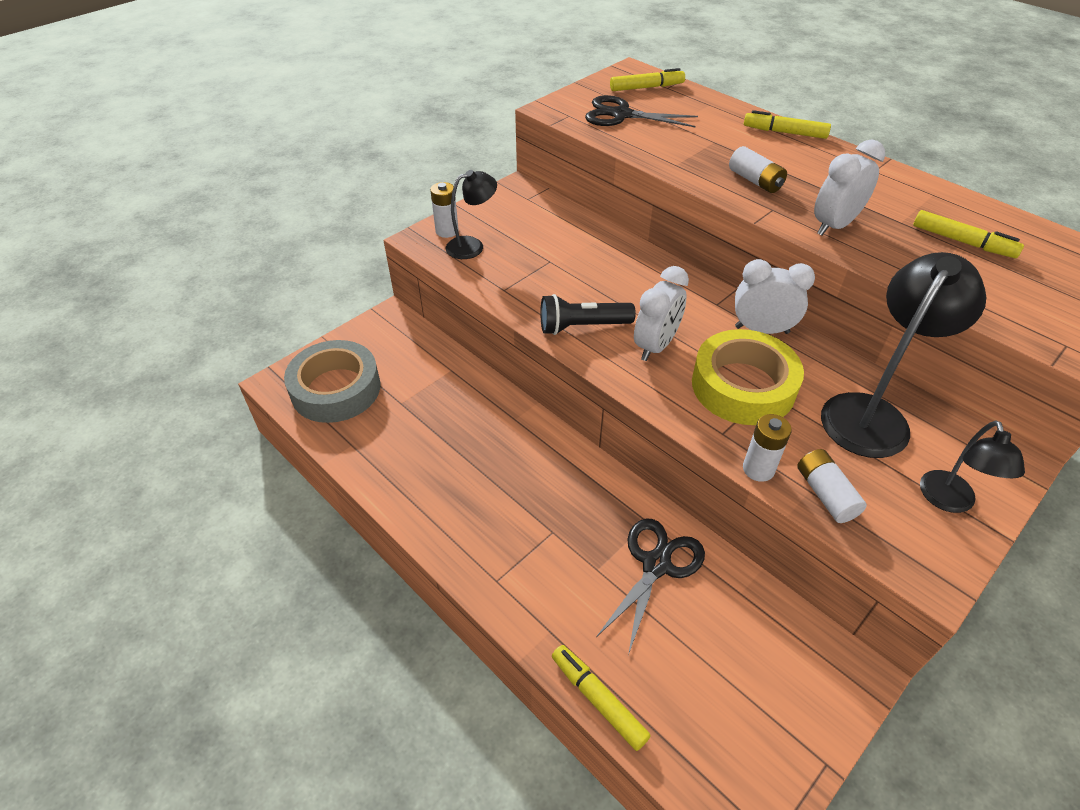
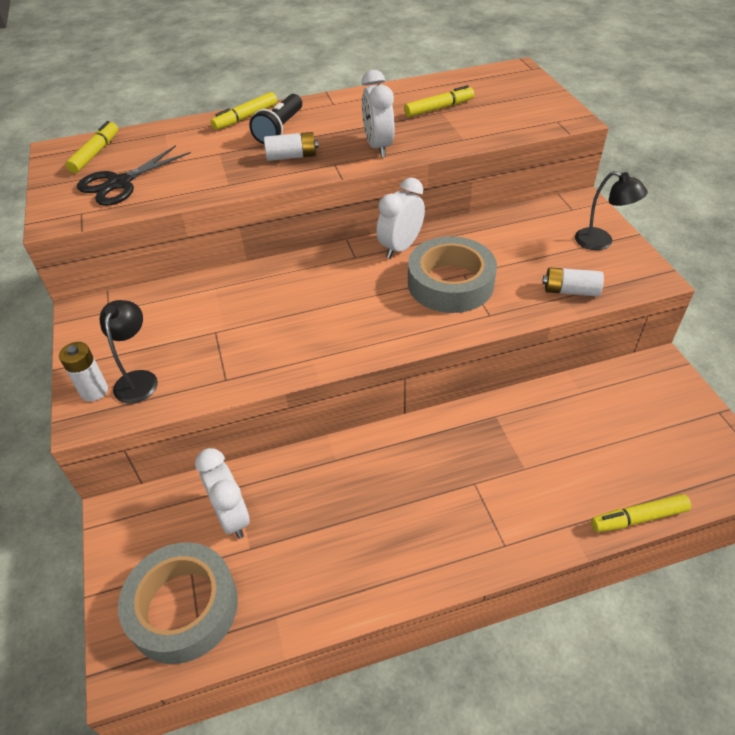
camera: 60 degrees left, 0 degrees up
black flashlight [540,294,636,335] -> black flashlight moved to [249,94,302,144]
black scissors [596,519,705,655] -> none
white clock [634,266,689,361] -> white clock moved to [195,448,250,539]
yellow tape [692,329,804,425] -> grey tape [408,236,497,313]
white battery [743,414,792,482] -> none
black lamp [821,252,987,458] -> none

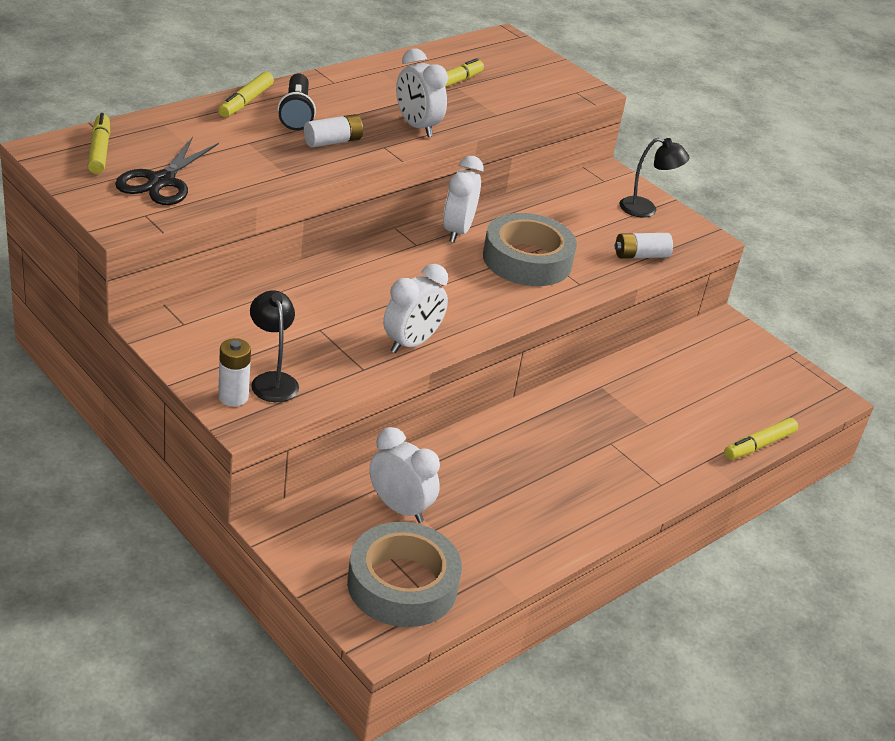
camera: 30 degrees left, 10 degrees down
none -> white clock [383,264,448,353]

